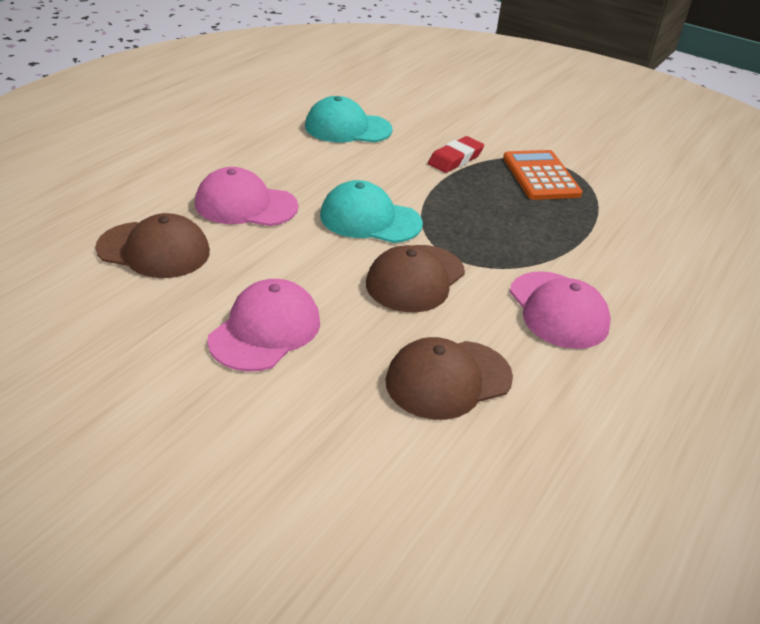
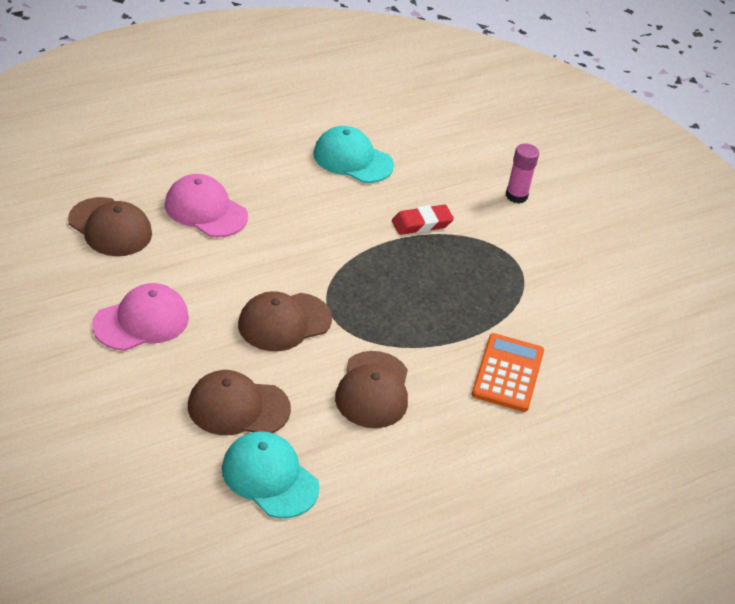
camera: 25 degrees right, 5 degrees up
turquoise cap [320,180,423,243] -> turquoise cap moved to [222,431,320,518]
orange calculator [503,150,583,200] -> orange calculator moved to [472,333,544,412]
pink cap [510,271,611,349] -> brown cap [335,351,408,428]
none -> pink glue stick [506,143,539,203]

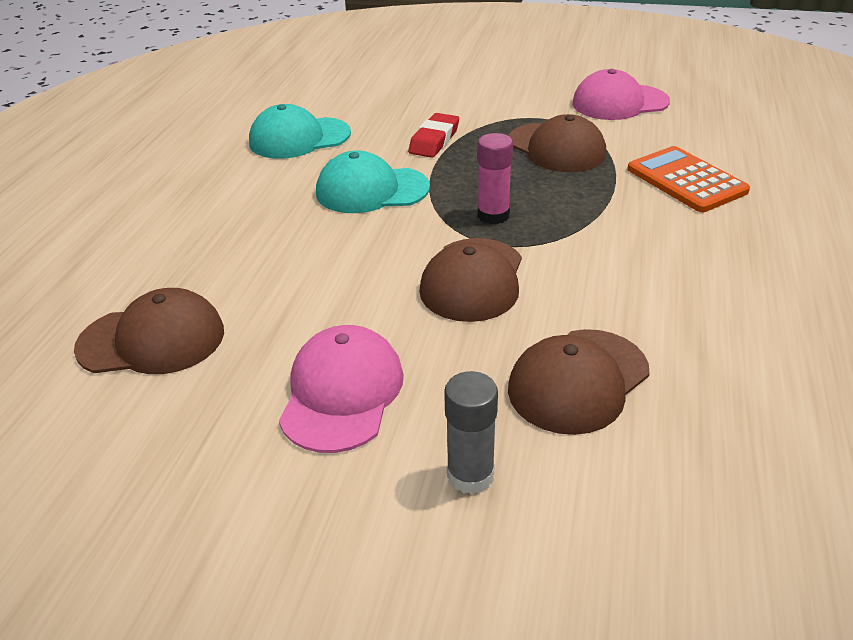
camera: 40 degrees left, 5 degrees down
pink cap [165,174,248,237] -> pink cap moved to [572,69,670,120]
turquoise cap [222,431,320,518] -> turquoise cap moved to [316,151,430,213]
brown cap [335,351,408,428] -> brown cap moved to [508,114,606,172]
pink glue stick [506,143,539,203] -> pink glue stick moved to [477,133,513,225]
none -> grey glue stick [444,371,498,494]

